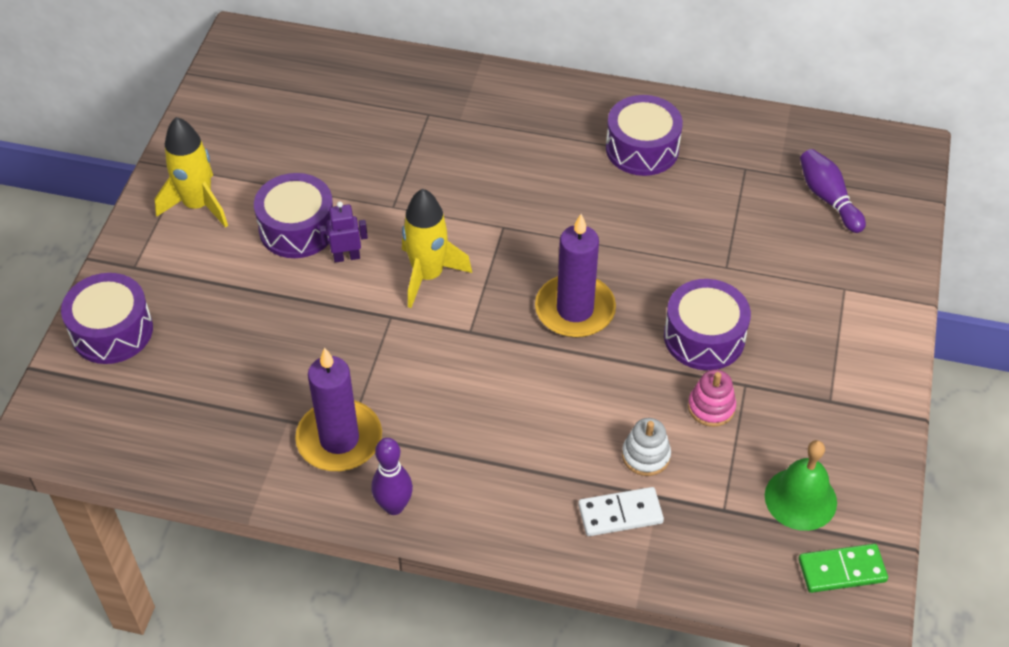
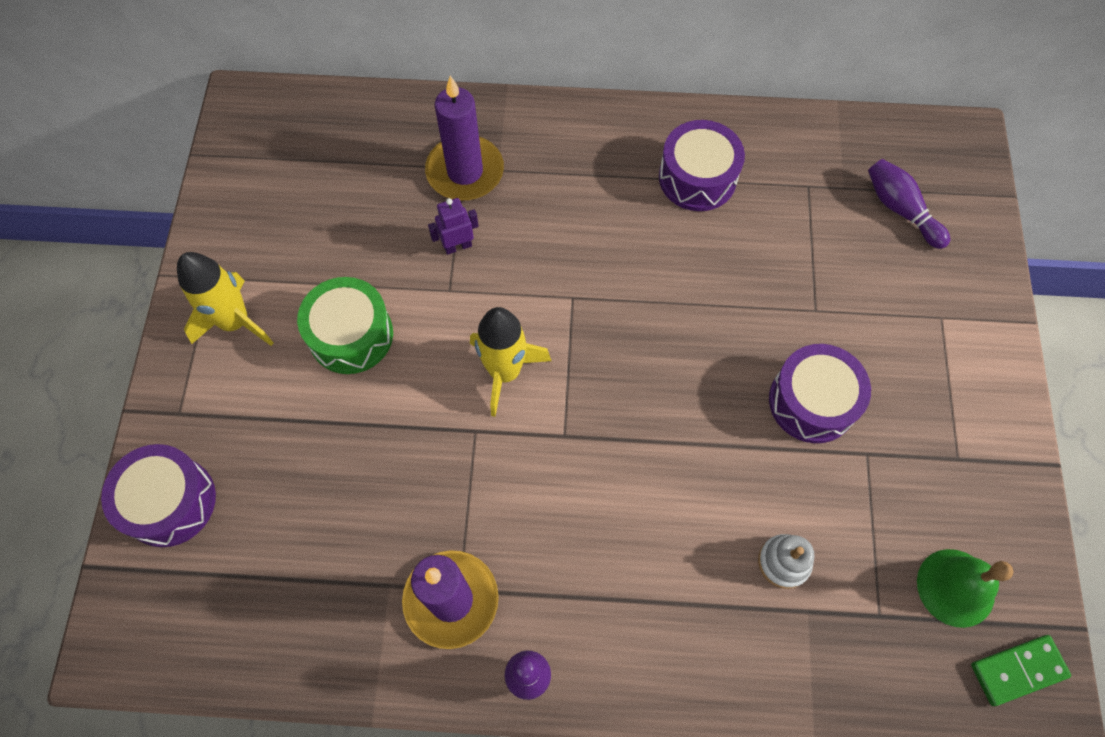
camera: 10 degrees left, 15 degrees up
purple drum [254,173,333,258] -> green drum [297,277,393,374]
purple robot [319,201,368,263] -> purple robot moved to [428,198,479,255]
purple candle [535,214,616,338] -> purple candle moved to [425,76,504,201]
white domino [578,487,664,536] -> none
pink stacking toy [688,370,736,427] -> none

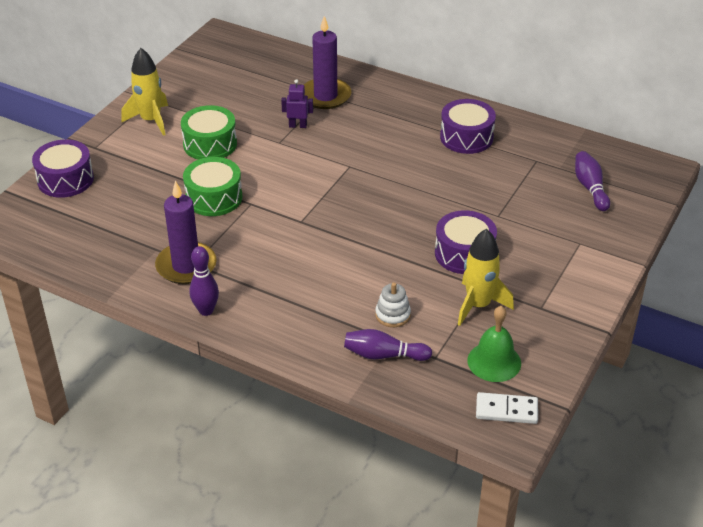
camera: 25 degrees right, 25 degrees down
yellow rocket [470,307,551,417] -> yellow rocket moved to [458,229,514,326]
green domino [971,635,1071,706] -> white domino [476,392,538,424]
none -> green drum [183,157,242,216]
none -> purple bowling pin [344,329,432,361]

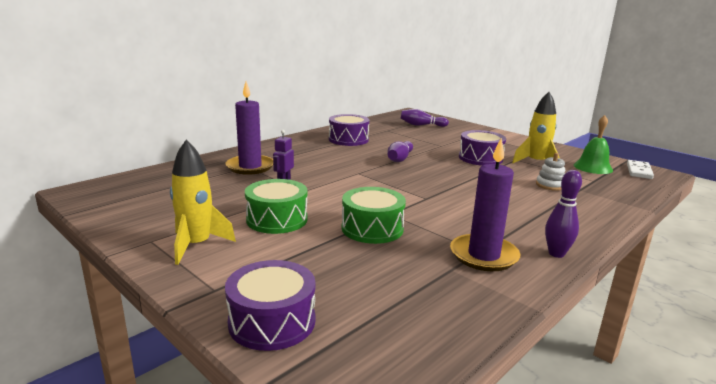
camera: 75 degrees left, 20 degrees down
purple bowling pin [344,329,432,361] -> purple bowling pin moved to [387,141,413,162]

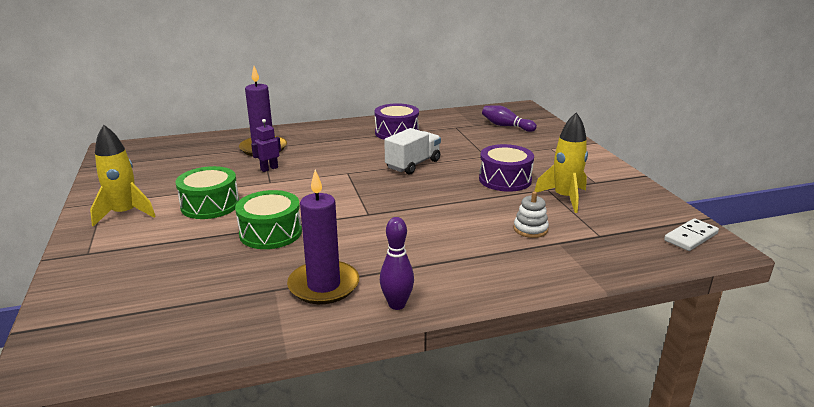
camera: 30 degrees right, 5 degrees up
purple drum [225,260,315,351] -> none
purple bowling pin [387,141,413,162] -> white truck [384,128,441,175]
green bell [574,115,613,174] -> none

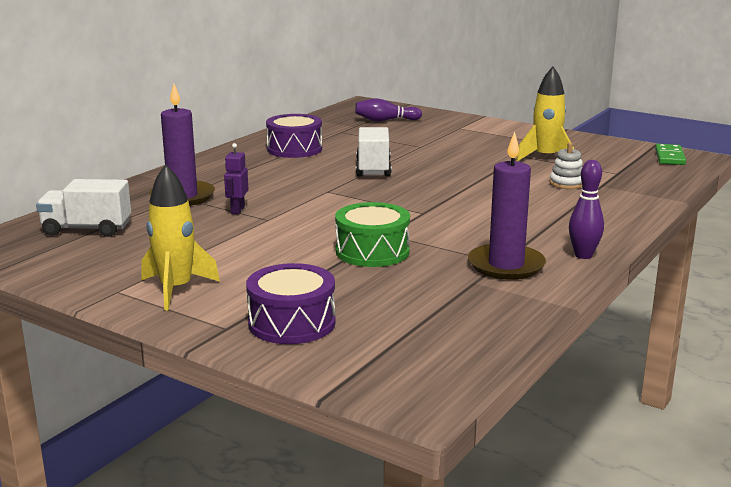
camera: 40 degrees left, 5 degrees down
green drum [175,166,239,219] -> none
purple drum [479,144,534,192] -> purple drum moved to [246,263,336,344]
white domino [664,218,719,251] -> green domino [655,144,686,165]
none -> white truck [36,179,131,237]

